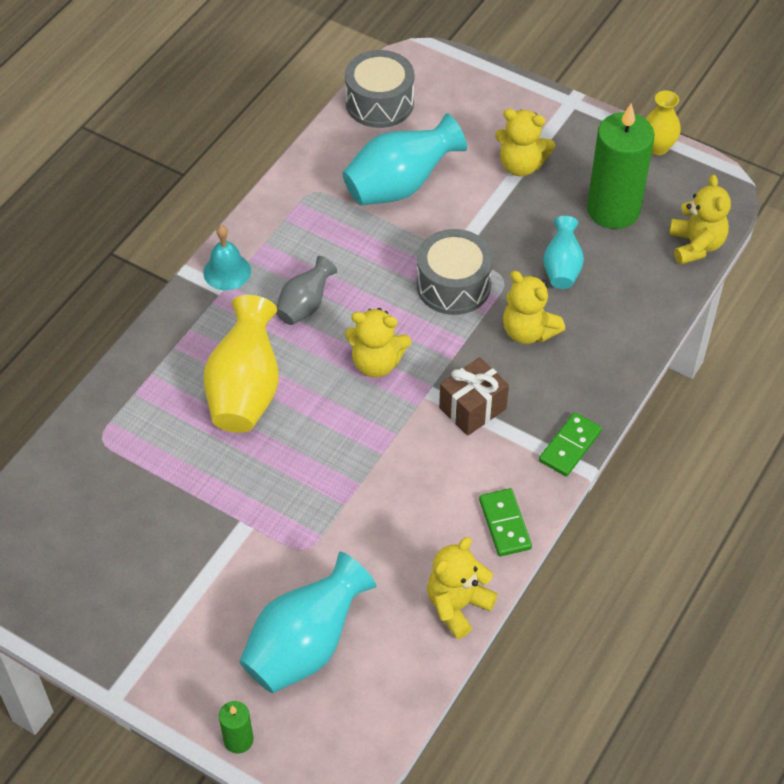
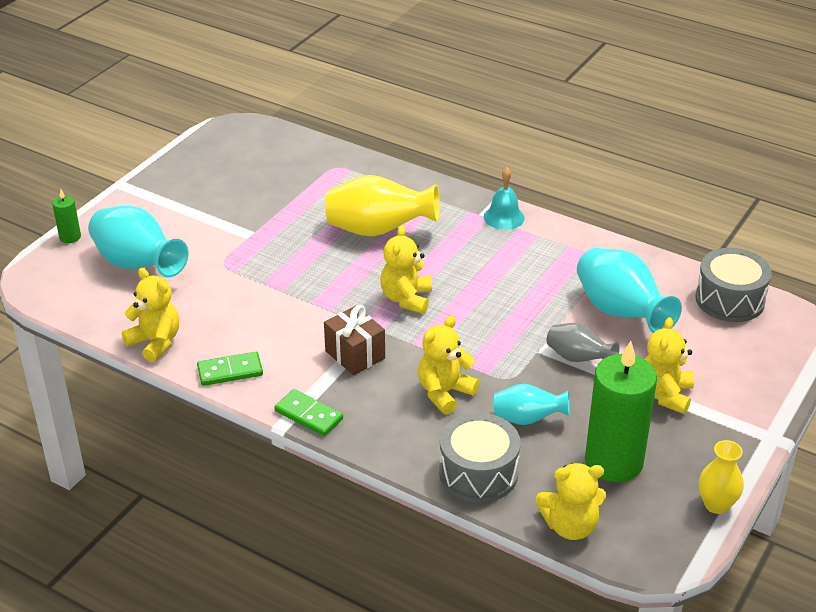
camera: 90 degrees right, 15 degrees down
grey vase [276,256,337,325] -> grey vase moved to [547,323,619,362]
grey drum [417,229,493,315] -> grey drum moved to [439,413,521,503]

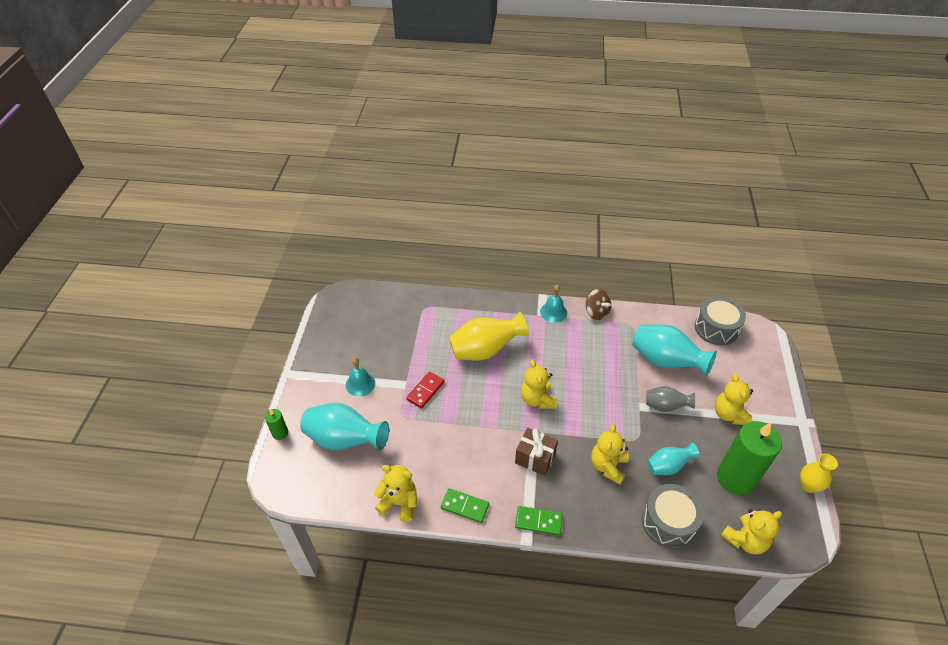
camera: 25 degrees left, 10 degrees up
green domino [197,352,263,386] -> green domino turned 60 degrees clockwise [441,488,489,523]
none -> turquoise bell [346,357,375,396]
none -> red domino [406,372,445,409]
none -> brown spinning top [586,289,611,320]

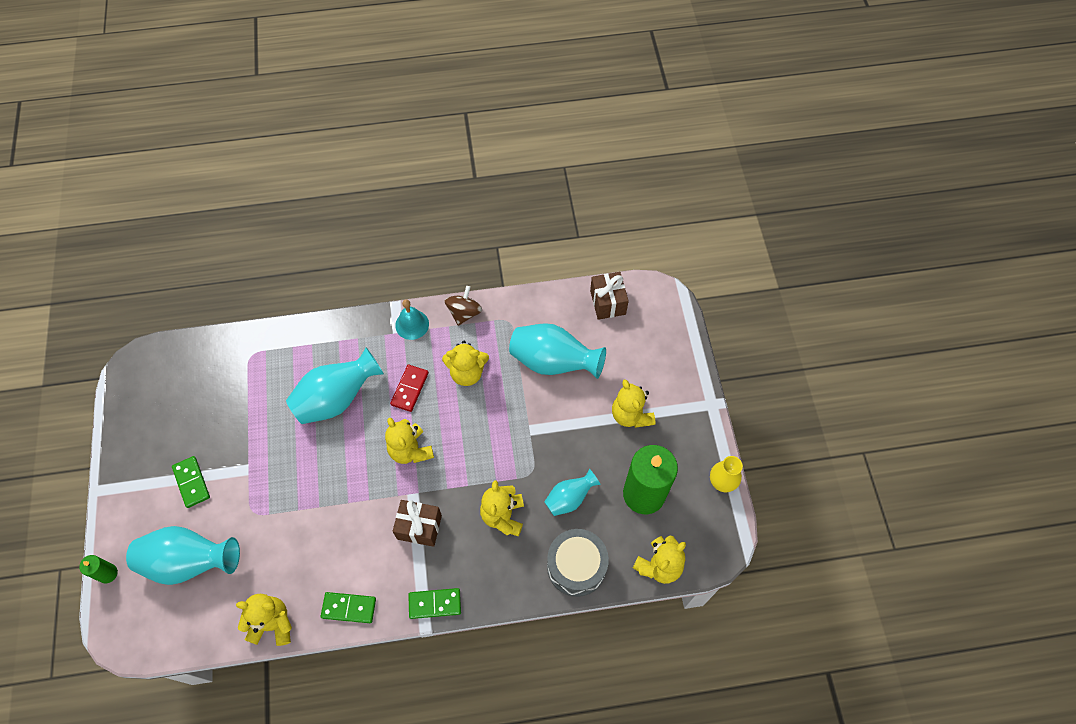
camera: 15 degrees left, 15 degrees up
turquoise bell [346,357,375,396] -> green domino [172,456,210,508]
red domino [406,372,445,409] -> red domino moved to [390,365,429,412]
yellow vase [449,312,529,360] -> turquoise vase [286,347,384,424]
brown spinning top [586,289,611,320] -> brown spinning top turned 105 degrees counterclockwise [445,286,482,326]
grey vase [646,386,695,412] -> none
grey drum [695,296,746,346] -> brown gift [590,272,629,320]
none -> yellow teddy bear [442,341,489,386]

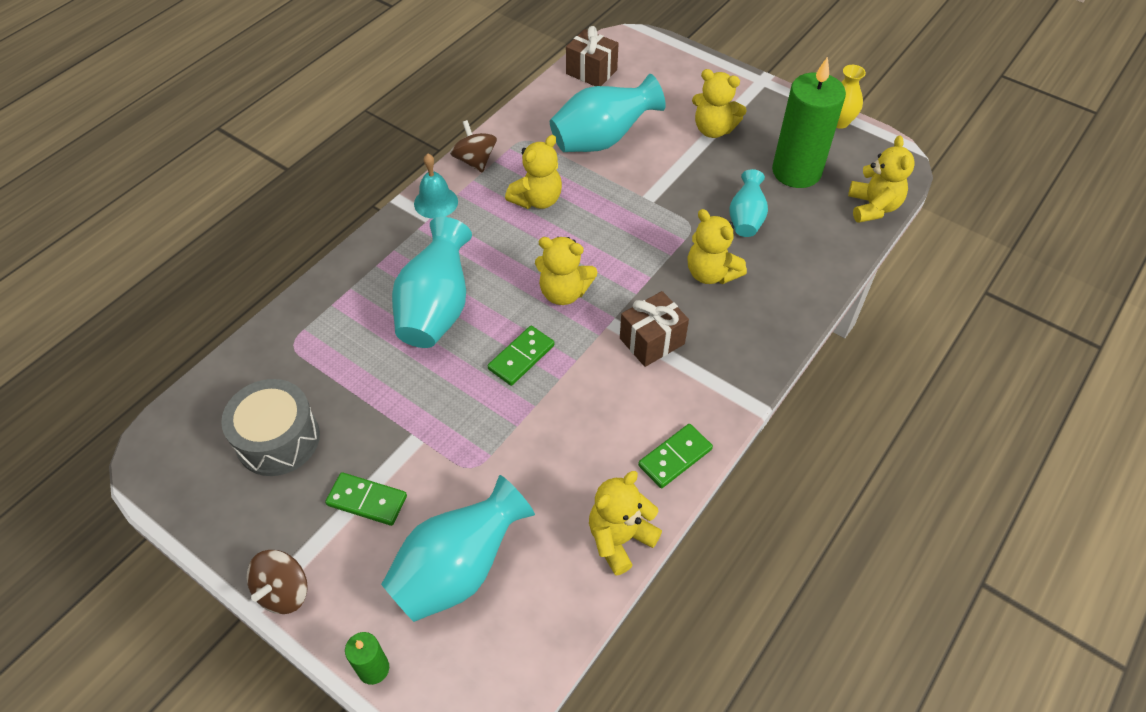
camera: 45 degrees left, 10 degrees down
red domino [390,365,429,412] -> none
green domino [408,588,461,619] -> green domino moved to [488,326,554,386]
grey drum [547,529,609,597] -> grey drum moved to [221,379,320,476]
none -> brown spinning top [247,550,308,614]

